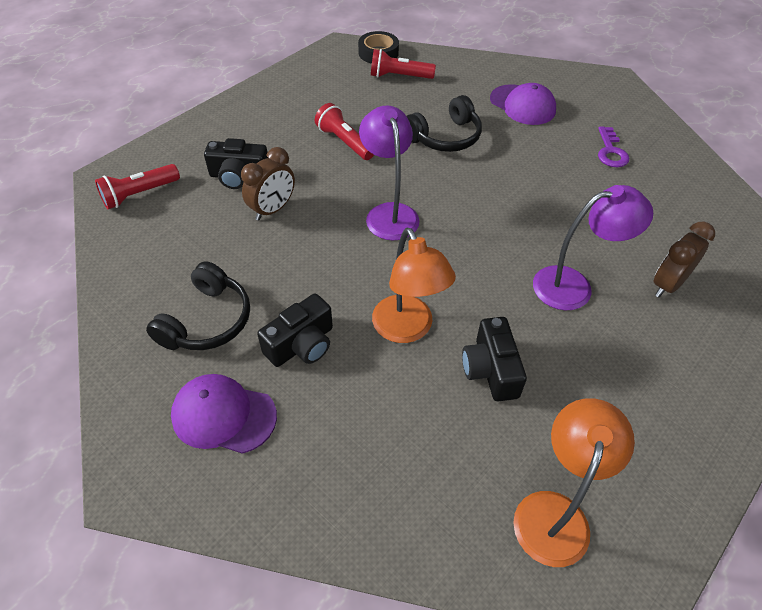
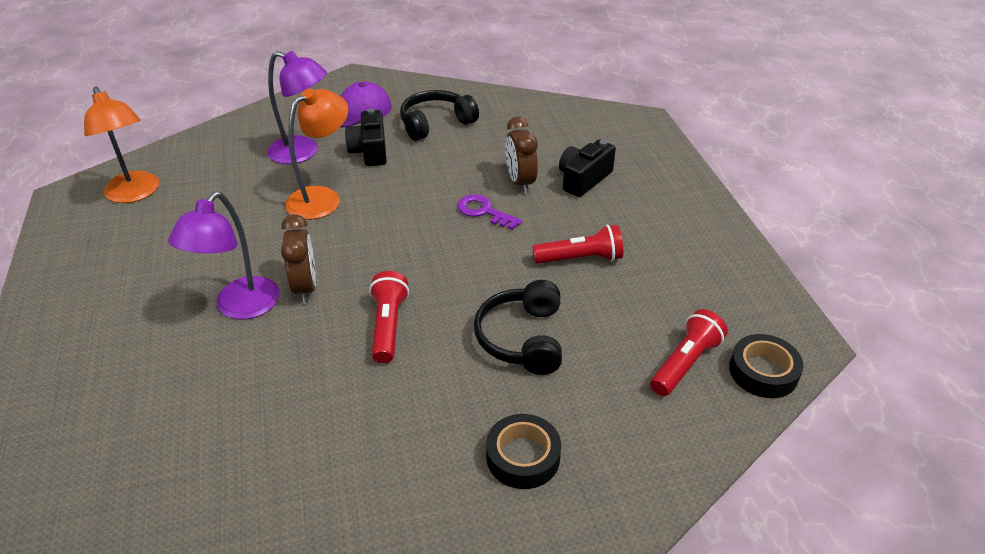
camera: 125 degrees right, 10 degrees down
red flashlight [95,164,180,209] -> red flashlight moved to [369,271,409,363]
black headphones [146,261,250,350] -> black headphones turned 90 degrees clockwise [400,90,479,141]
purple lamp [359,106,419,241] -> purple lamp moved to [267,51,327,164]
orange lamp [372,228,456,343] -> orange lamp turned 120 degrees clockwise [285,88,348,220]
black camera [462,317,527,401] -> none
purple cap [490,83,556,125] -> black tape [486,414,561,489]
purple key [598,127,629,167] -> purple key moved to [457,194,522,230]
brown clock [653,222,715,297] -> brown clock moved to [281,214,316,303]

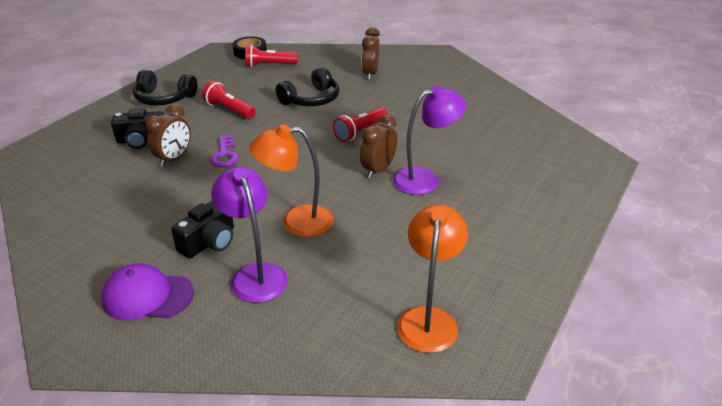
camera: 135 degrees left, 5 degrees down
black headphones [400,90,479,141] -> black headphones moved to [133,70,198,105]
black tape [486,414,561,489] -> brown clock [362,27,380,80]

